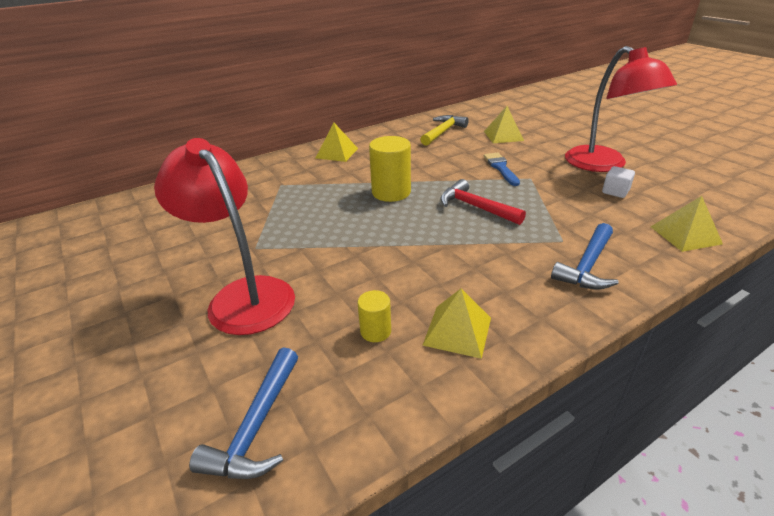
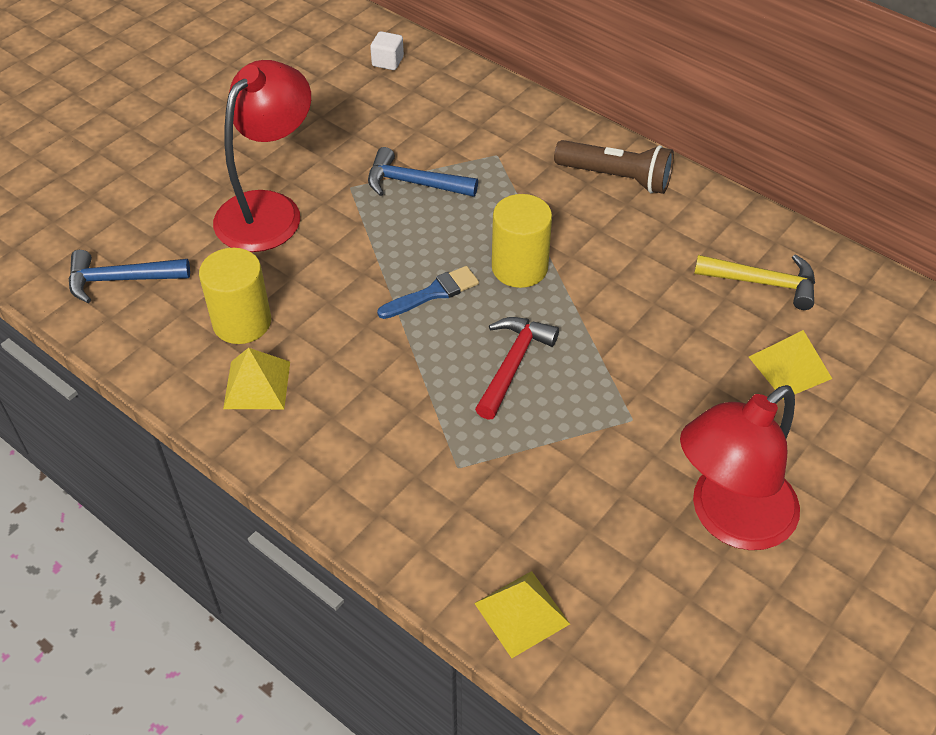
camera: 70 degrees right, 15 degrees up
yellow pyramid [316,123,358,162] -> brown flashlight [554,140,674,194]
yellow cylinder [358,290,391,342] -> yellow cylinder [199,248,271,344], size x1.87
blue brush [484,153,520,186] -> blue brush moved to [377,266,479,319]
blue hammer [551,223,619,290] -> blue hammer moved to [368,147,478,197]
white cube [602,166,635,198] -> white cube moved to [370,31,404,70]

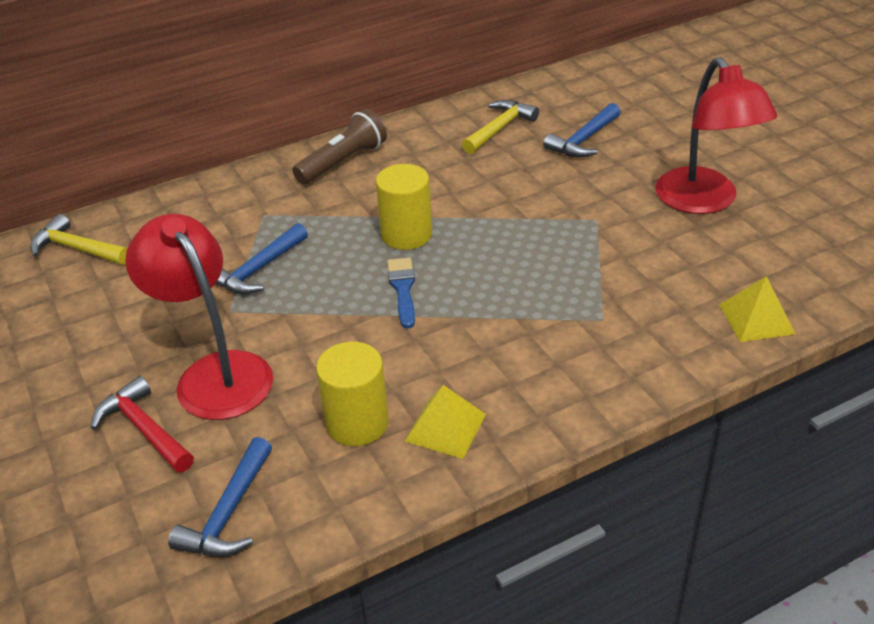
camera: 65 degrees left, 10 degrees down
white cube [370,31,404,70] -> yellow hammer [30,214,128,265]
red hammer [475,317,559,420] -> red hammer moved to [91,376,194,473]
yellow pyramid [749,330,832,399] -> blue hammer [543,103,621,158]

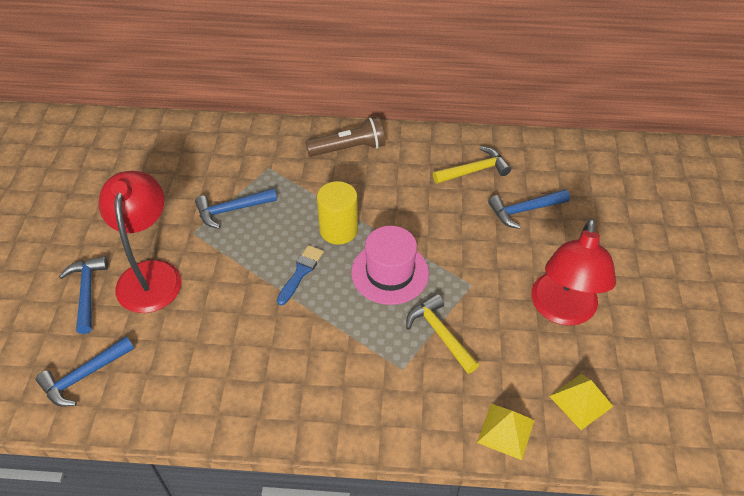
camera: 30 degrees right, 10 degrees up
yellow hammer [30,214,128,265] -> yellow hammer moved to [406,294,479,374]
red hammer [91,376,194,473] -> blue hammer [59,256,108,334]
yellow cylinder [316,342,389,446] -> none
yellow pyramid [405,385,486,459] -> yellow pyramid moved to [549,374,613,430]
none -> pink hat [351,226,429,305]

